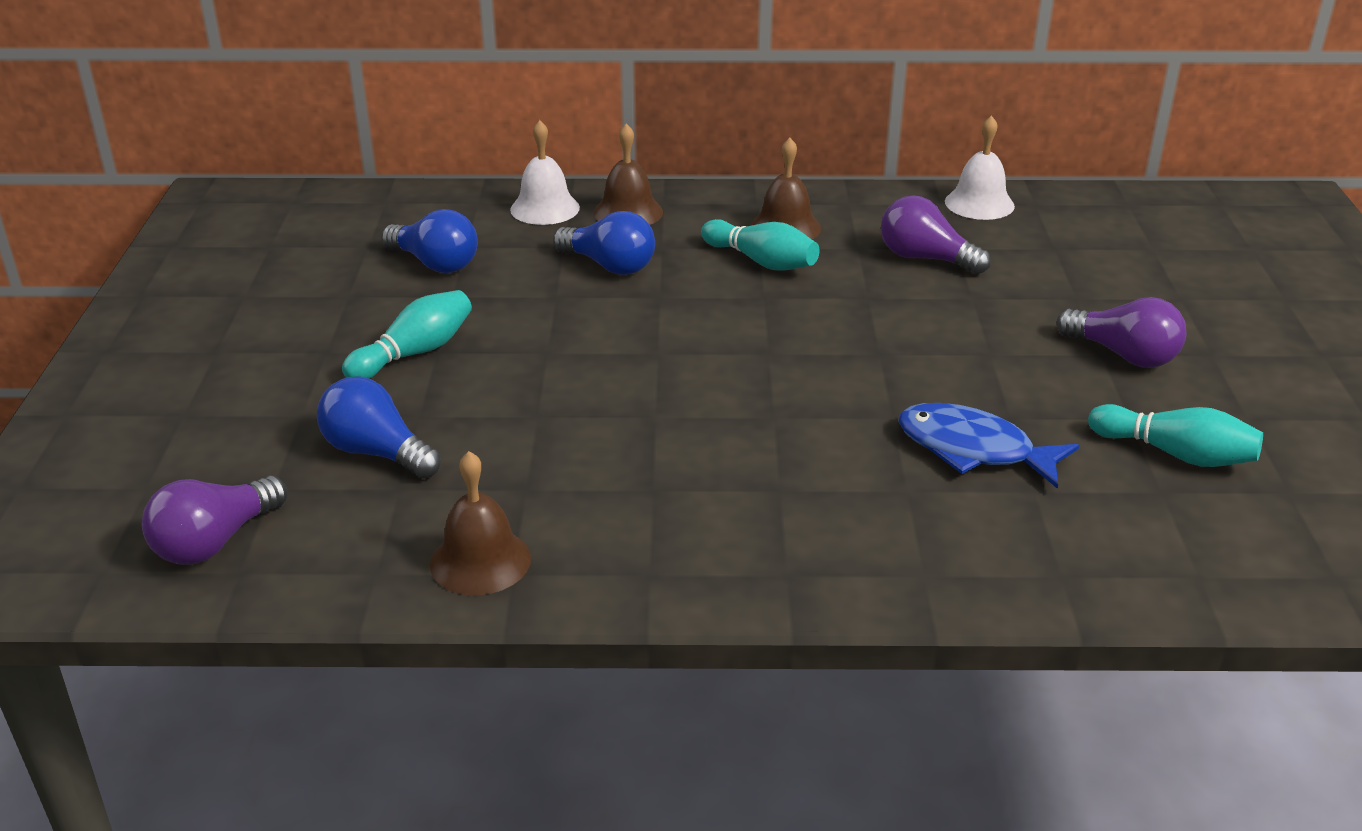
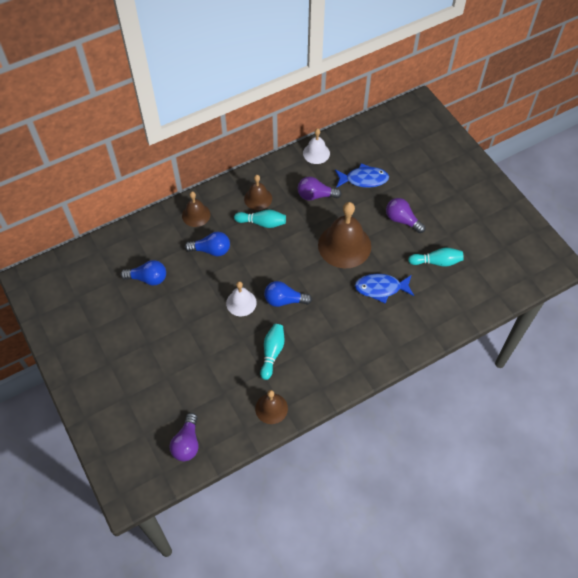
camera: 30 degrees left, 25 degrees up
blue light bulb [317,377,441,479] -> blue light bulb moved to [264,281,312,307]
turquoise bowling pin [342,290,472,379] -> turquoise bowling pin moved to [260,324,285,380]
white bell [510,120,580,225] -> white bell moved to [226,281,257,316]
purple light bulb [1057,297,1186,368] -> purple light bulb turned 150 degrees counterclockwise [386,198,425,233]
none -> brown bell [318,202,371,268]
none -> blue fish [335,163,389,188]

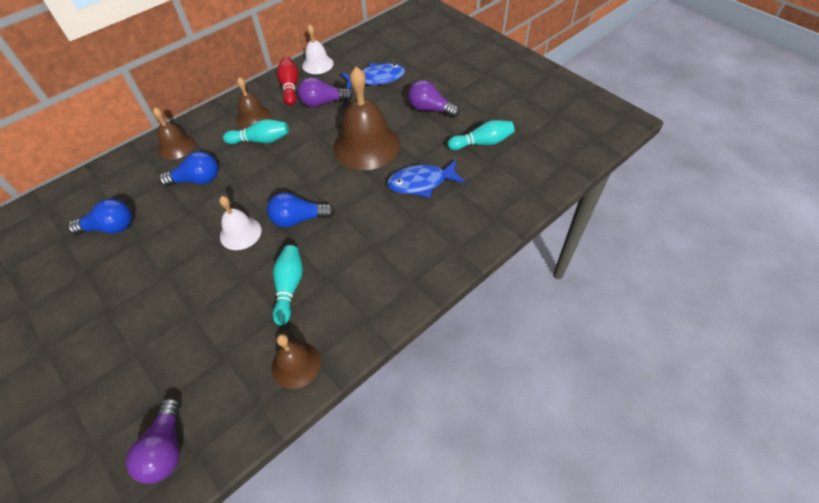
camera: 10 degrees left, 5 degrees down
none -> red bowling pin [277,57,298,106]

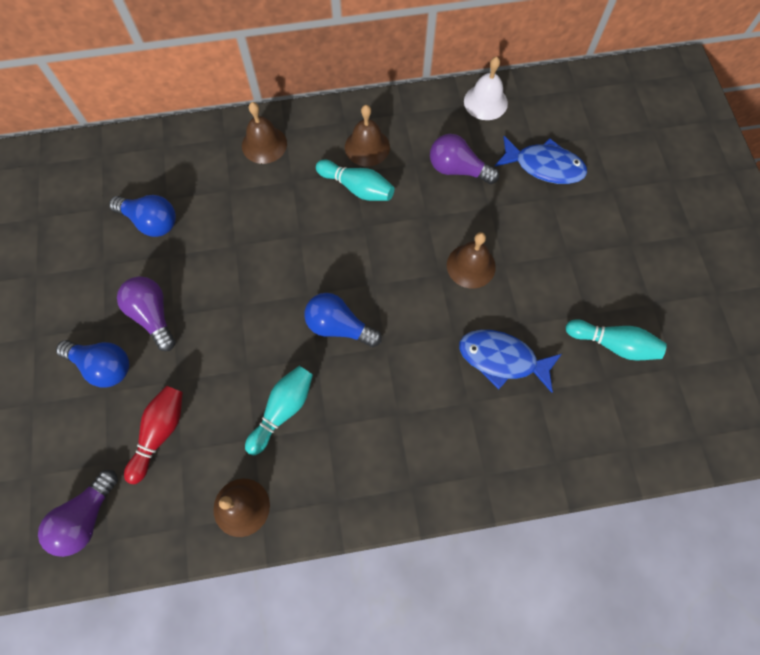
camera: 30 degrees right, 15 degrees up
blue light bulb [159,151,218,187] -> blue light bulb moved to [56,340,129,387]
white bell [219,196,262,250] -> none
red bowling pin [277,57,298,106] -> red bowling pin moved to [124,386,183,484]
brown bell [333,67,400,170] -> brown bell [447,232,496,289], size x0.55
purple light bulb [408,80,460,118] -> purple light bulb moved to [117,276,175,351]

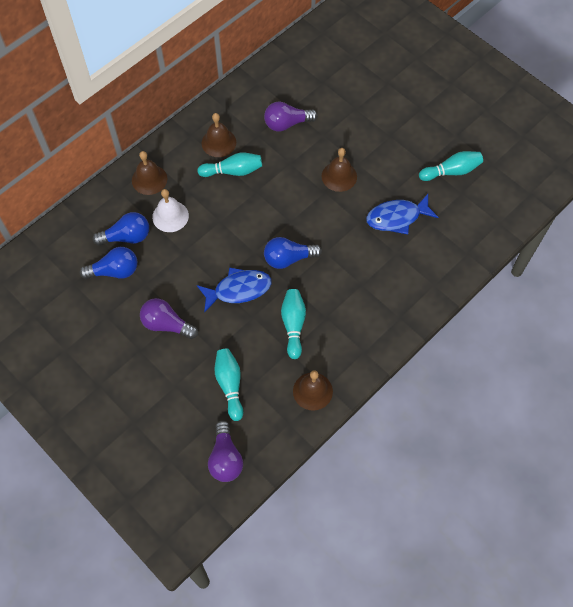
camera: 35 degrees left, 5 degrees down
blue light bulb [56,340,129,387] -> blue light bulb moved to [93,212,149,246]
red bowling pin [124,386,183,484] -> turquoise bowling pin [215,349,243,421]
white bell [464,57,508,120] -> white bell moved to [152,189,189,232]
blue fish [494,136,587,184] -> blue fish moved to [197,267,272,313]

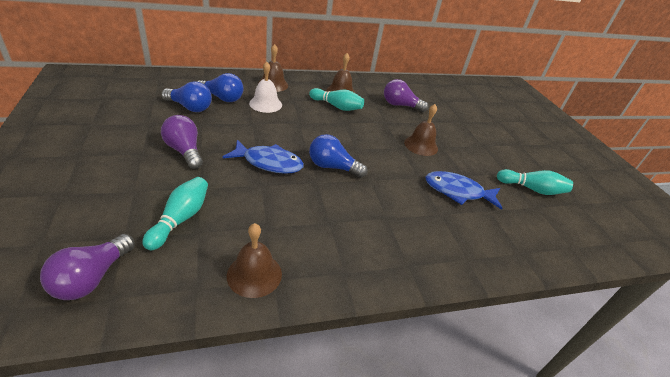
camera: 25 degrees right, 25 degrees down
turquoise bowling pin [281,289,306,359] -> none

